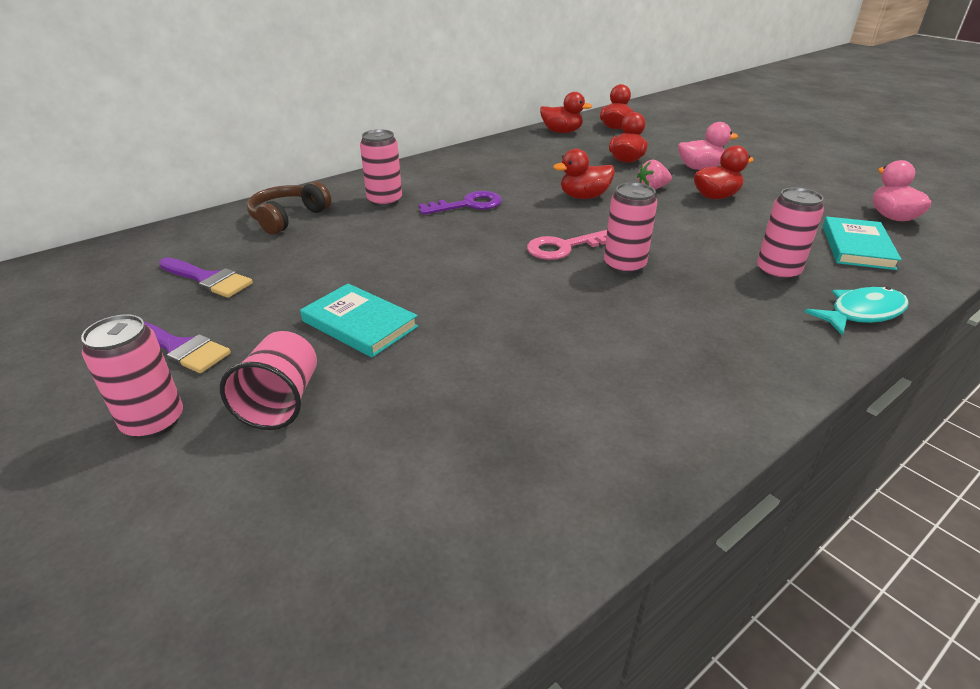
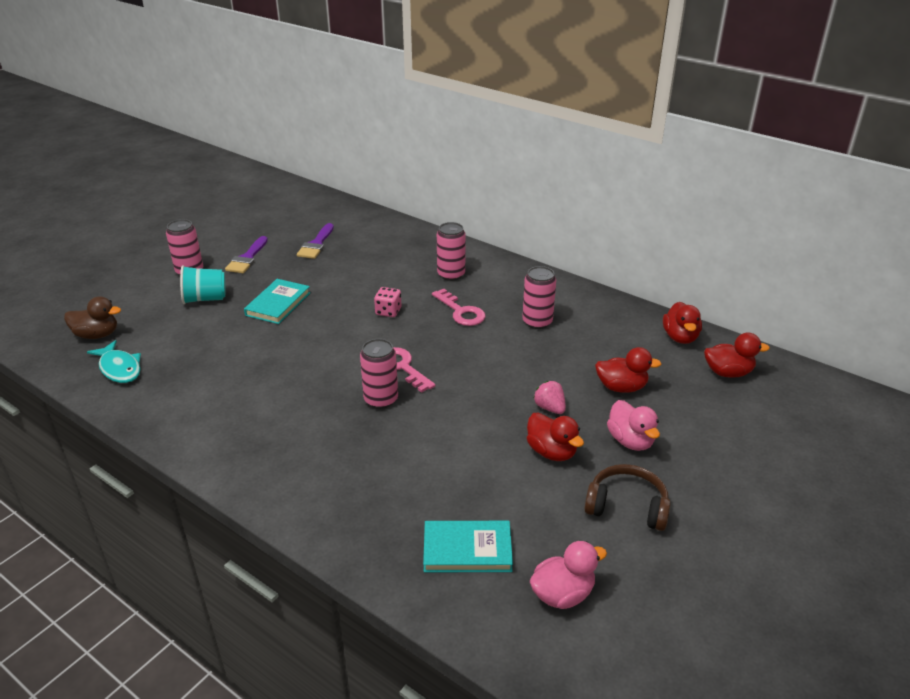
camera: 75 degrees right, 0 degrees up
pink cup [220,331,317,430] -> turquoise cup [180,265,225,304]
brown headphones [247,181,331,235] -> brown headphones moved to [584,464,671,531]
purple key [418,191,502,215] -> pink key [432,289,486,326]
red duck [553,149,615,199] -> none
pink can [757,187,824,281] -> pink can moved to [522,266,556,329]
turquoise fish [804,287,909,336] -> turquoise fish moved to [87,340,141,383]
none -> brown duck [64,296,121,339]
none -> pink dice [374,287,401,317]

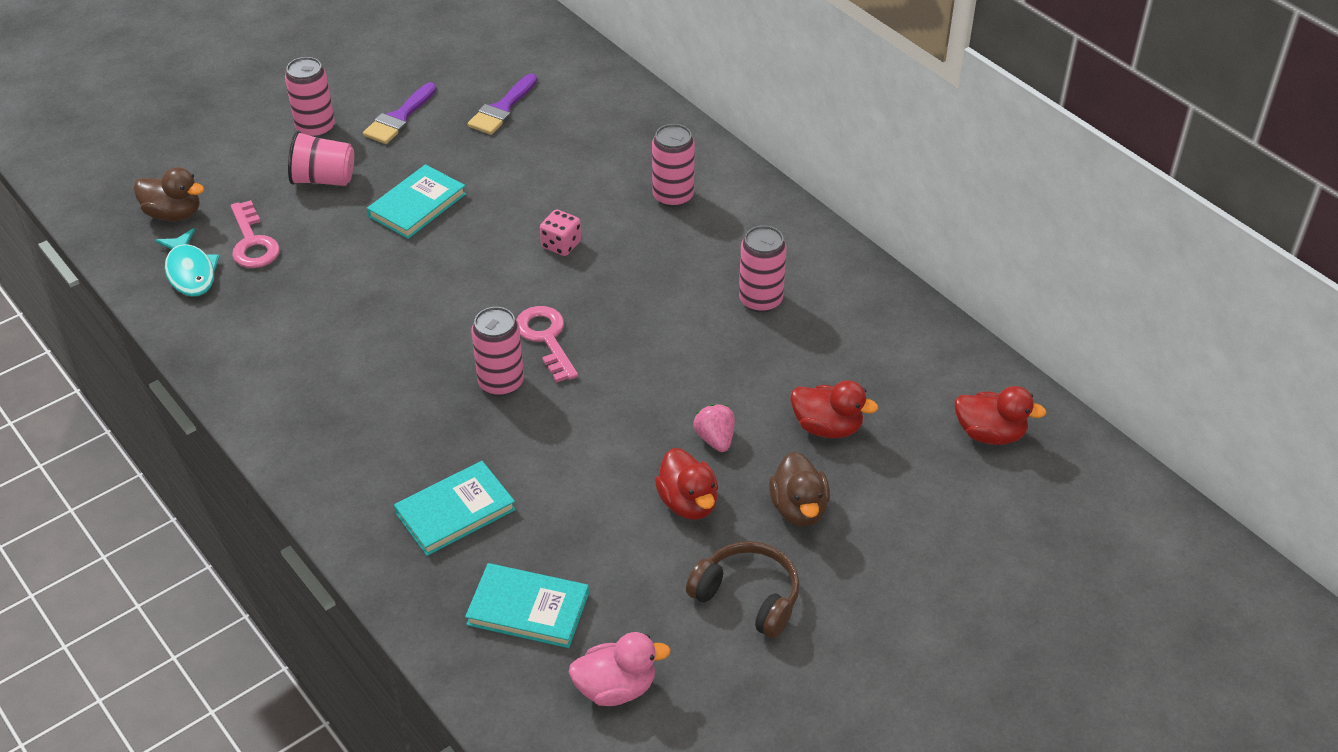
camera: 15 degrees right, 10 degrees up
turquoise cup [180,265,225,304] -> pink cup [288,131,354,186]
pink key [432,289,486,326] -> pink key moved to [231,200,280,268]
pink duck [607,400,660,451] -> brown duck [769,452,830,527]
red duck [663,302,702,344] -> none
none -> turquoise book [394,461,516,556]

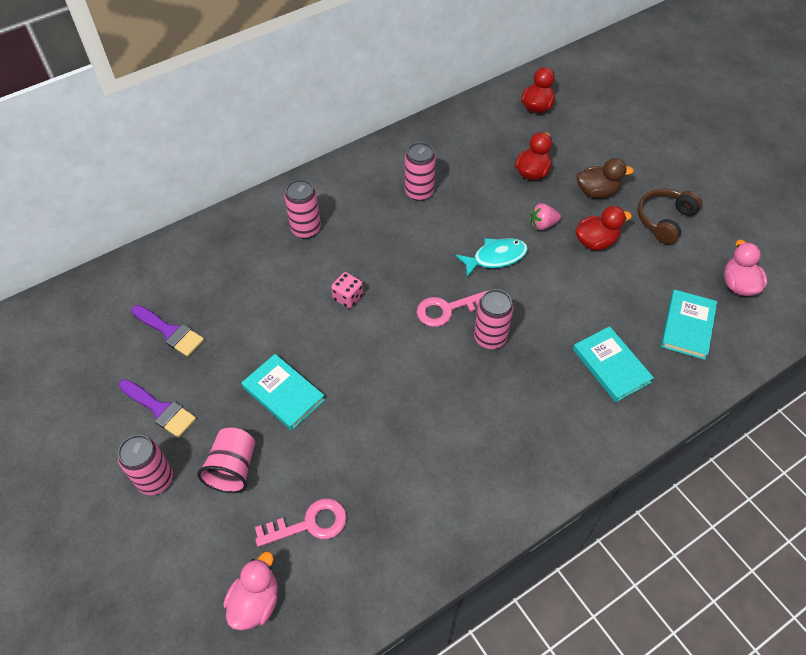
camera: 85 degrees left, 10 degrees up
brown duck [134,167,204,221] -> pink duck [223,552,278,630]
turquoise fish [155,228,220,297] -> turquoise fish moved to [455,238,528,277]

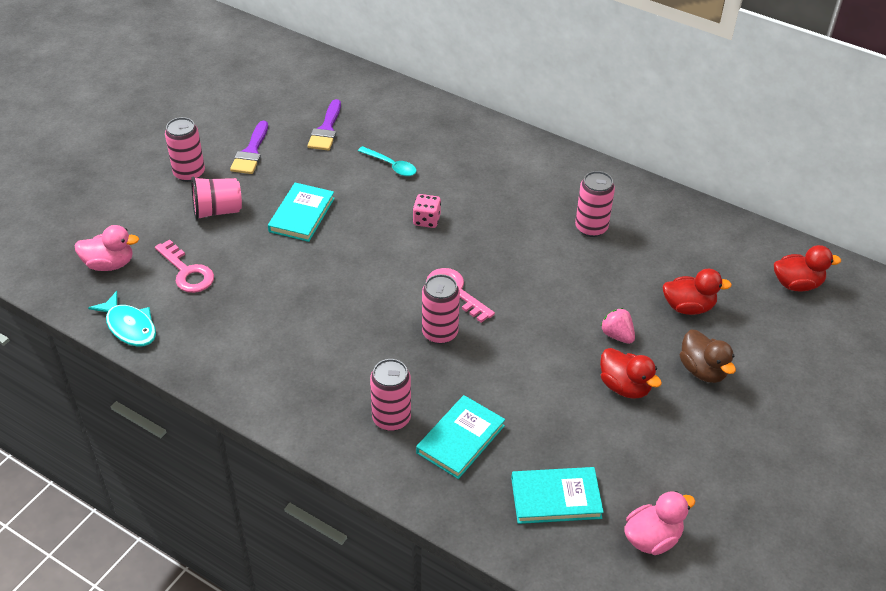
camera: 65 degrees right, 10 degrees down
pink can [284,179,321,239] -> pink can moved to [370,359,411,431]
turquoise fish [455,238,528,277] -> turquoise fish moved to [88,291,156,347]
brown headphones [637,189,702,245] -> none
none -> turquoise spoon [358,146,417,176]

